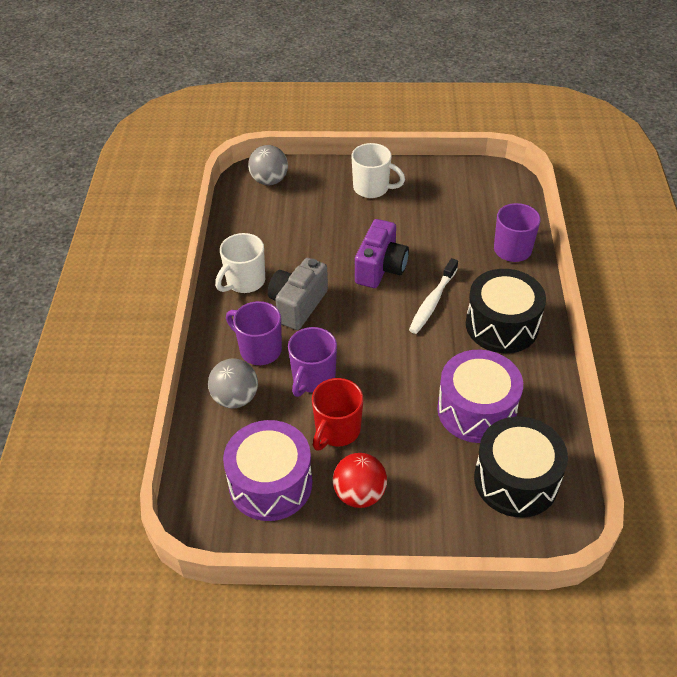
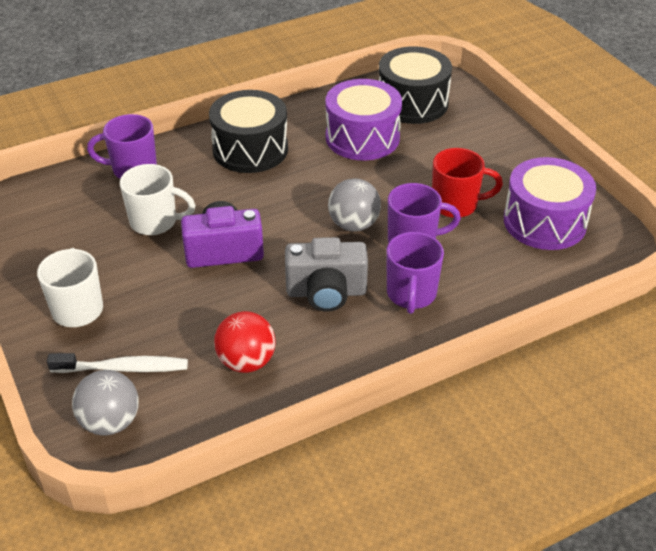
camera: 120 degrees left, 5 degrees down
grey ball [208,358,258,408] -> grey ball moved to [328,178,381,231]
white mug [215,233,265,293] -> white mug moved to [120,164,195,235]
red ball [333,453,387,508] -> red ball moved to [214,311,276,373]
white toothbrush [409,258,458,334] -> white toothbrush moved to [47,353,188,373]

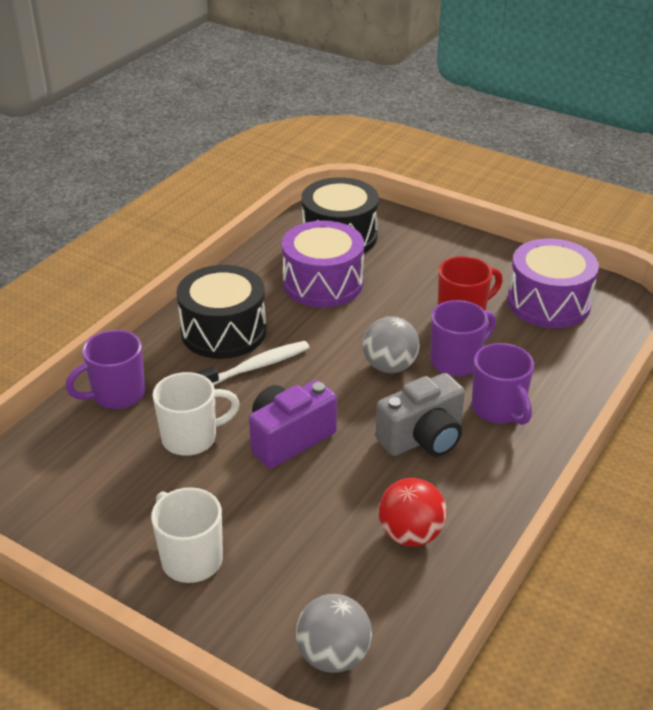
camera: 30 degrees left, 5 degrees down
white toothbrush [47,353,188,373] -> white toothbrush moved to [196,341,310,385]

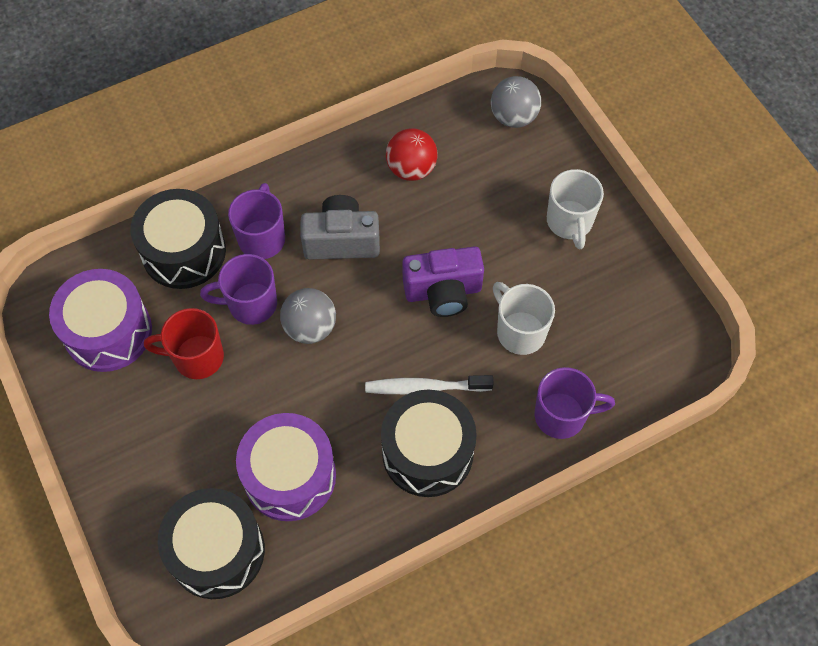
camera: 150 degrees left, 25 degrees up
white mug [153,372,240,456] -> white mug turned 45 degrees clockwise [493,282,555,355]
none -> black drum [131,189,226,289]

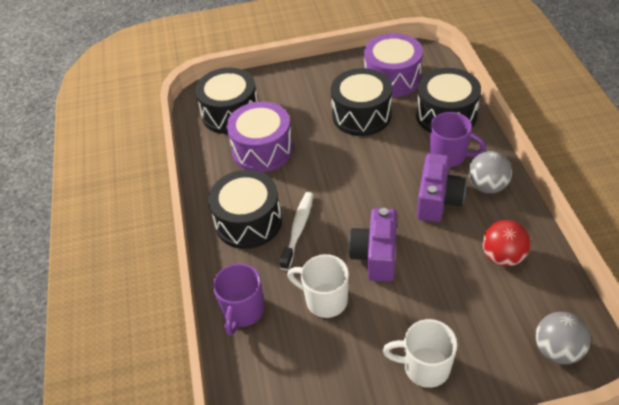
camera: 110 degrees right, 15 degrees down
red mug [144,308,224,379] -> black drum [331,68,392,136]
purple mug [200,254,277,325] -> none
grey ball [280,288,336,344] -> grey ball moved to [468,151,512,194]
grey camera [300,195,380,260] -> purple camera [417,153,466,222]
white mug [493,282,555,355] -> white mug turned 135 degrees counterclockwise [287,254,349,318]

